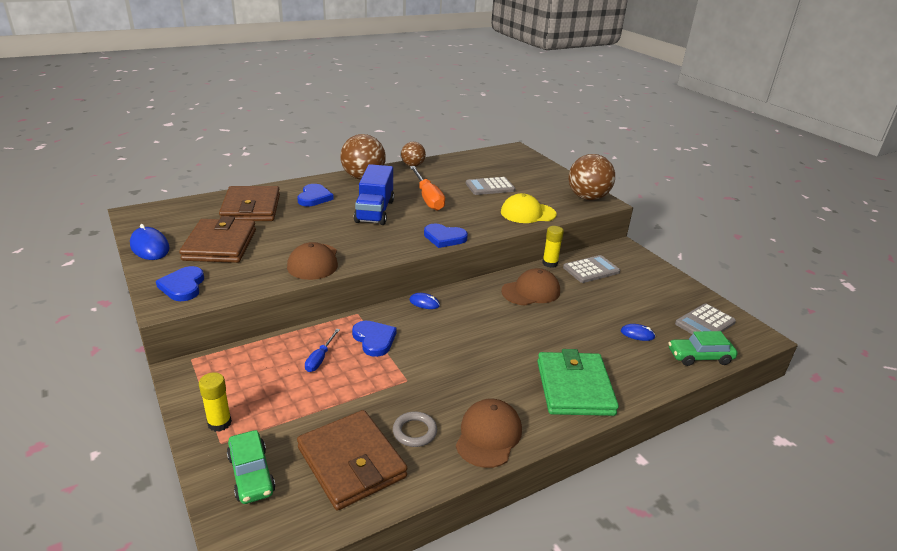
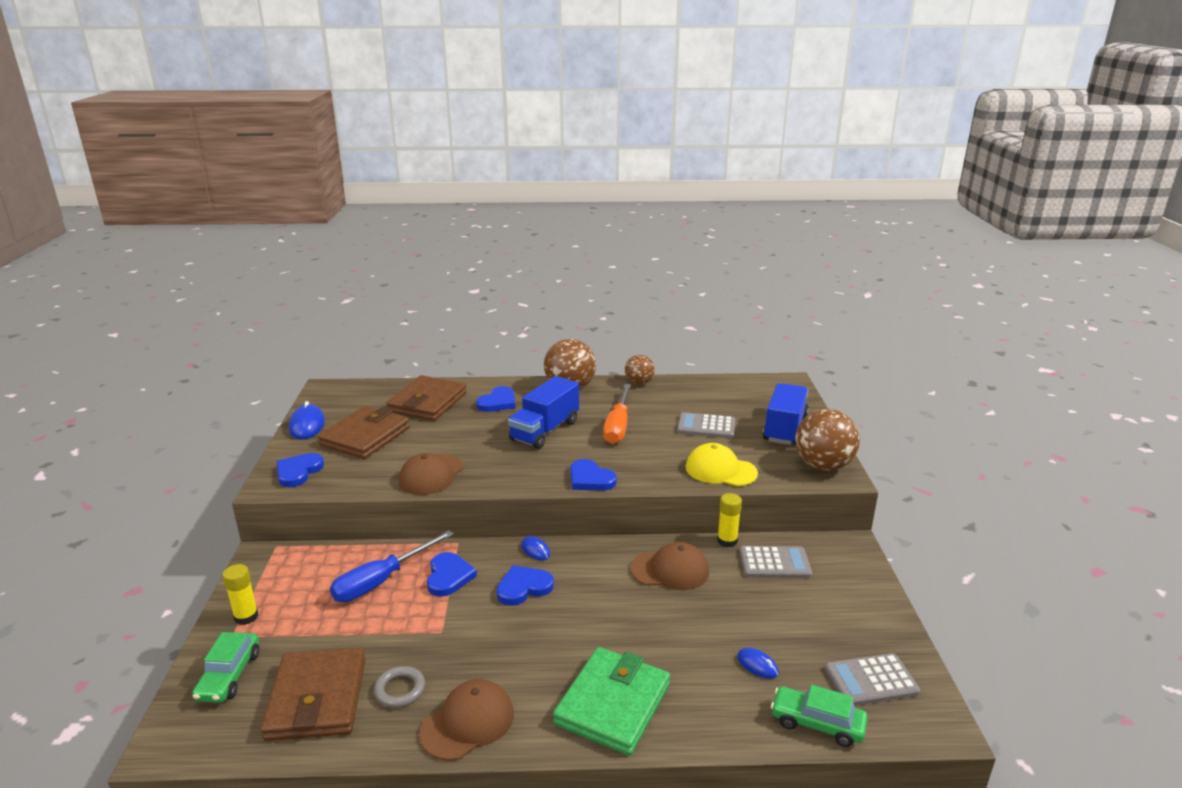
camera: 30 degrees right, 5 degrees down
blue screwdriver [305,329,340,372] -> blue screwdriver [330,530,454,602], size x1.88
none -> blue heart [496,565,554,606]
none -> blue truck [763,383,809,445]

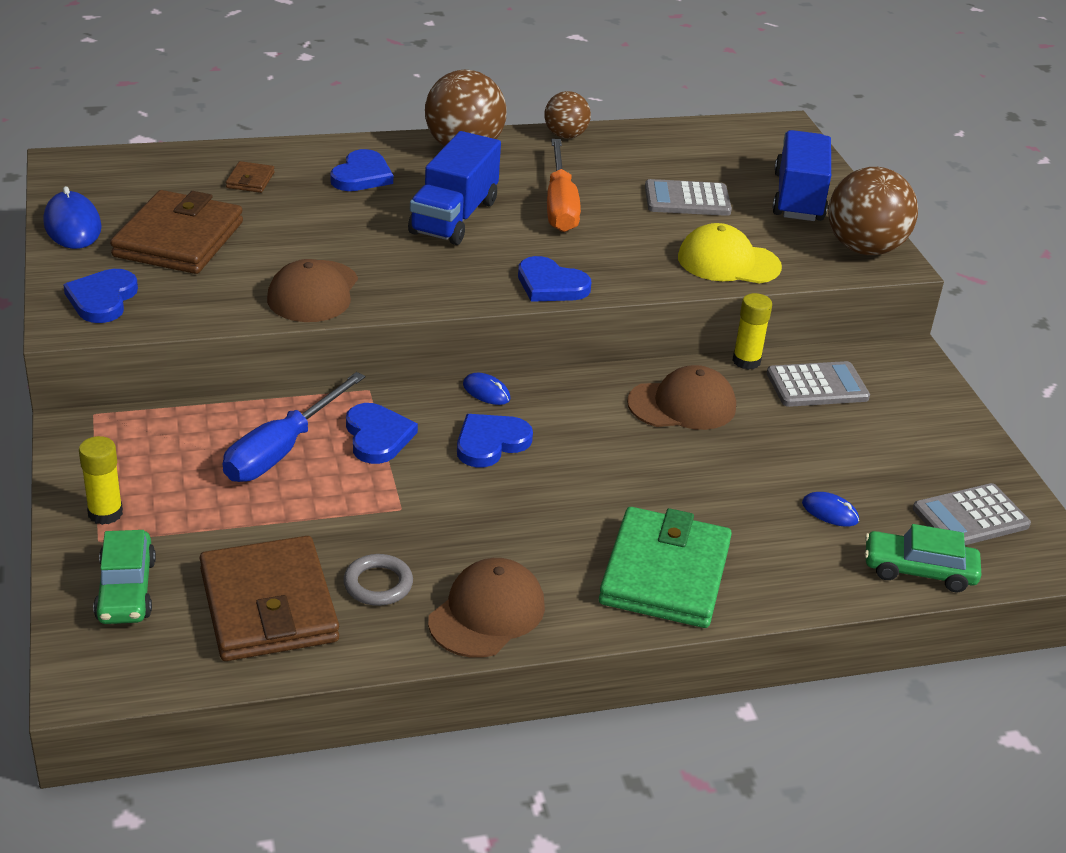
camera: 15 degrees left, 10 degrees up
brown wallet [386,375,467,421] -> brown wallet [226,161,275,193], size x0.43

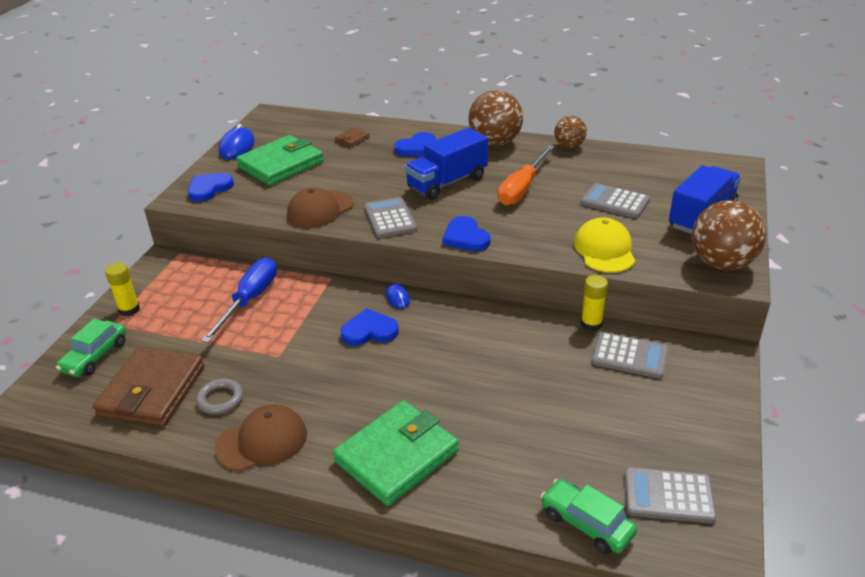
camera: 35 degrees right, 0 degrees up
brown wallet [110,190,243,274] -> green wallet [236,135,324,185]
blue screwdriver [223,372,365,482] -> blue screwdriver turned 135 degrees clockwise [201,257,277,343]
blue heart [346,403,418,464] -> none
brown cap [627,365,736,430] -> none
yellow cap [678,223,782,284] -> yellow cap turned 45 degrees clockwise [574,217,635,273]
blue mouse [802,492,859,527] -> none
none -> grey calculator [364,197,417,238]

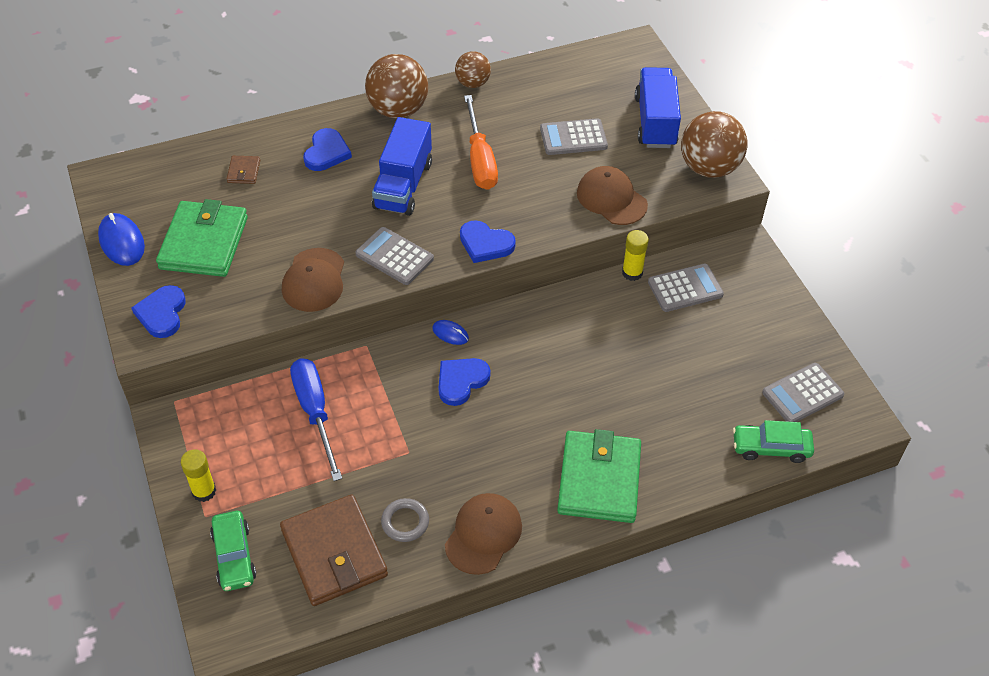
camera: 40 degrees left, 15 degrees up
yellow cap [574,217,635,273] -> brown cap [577,166,648,225]

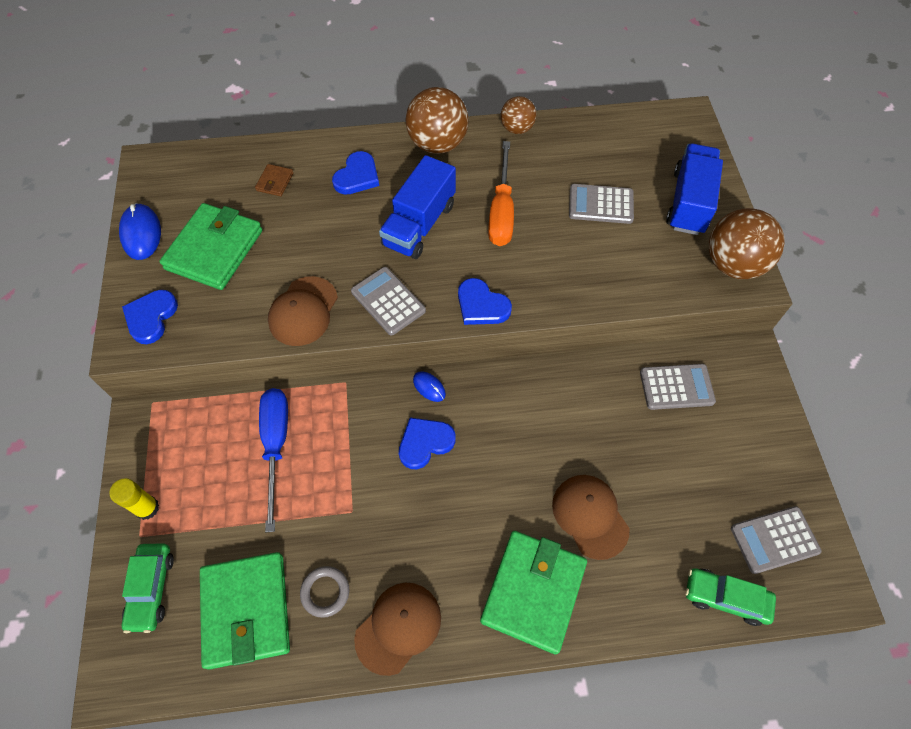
camera: 15 degrees right, 10 degrees up
brown wallet [280,495,388,606] -> green wallet [200,552,290,670]
brown cap [577,166,648,225] -> brown cap moved to [552,475,630,560]
yellow glue stick [622,230,649,281] -> none

